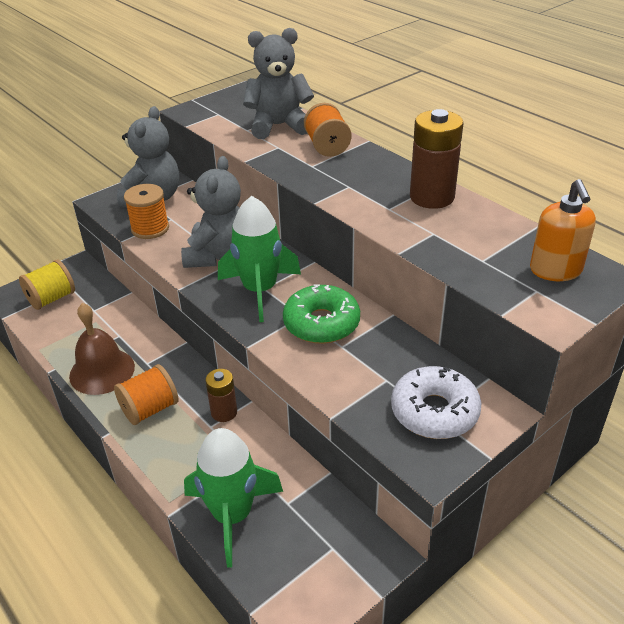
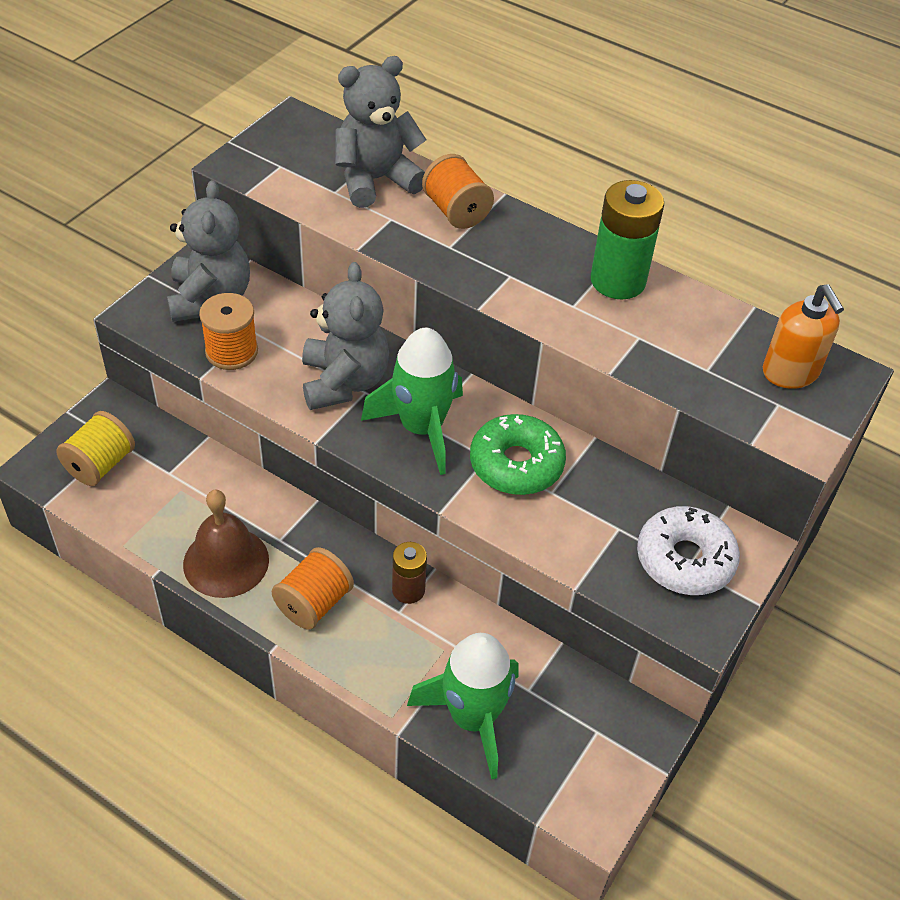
camera: 20 degrees left, 10 degrees up
brown battery [410,109,463,209] -> green battery [591,180,664,300]

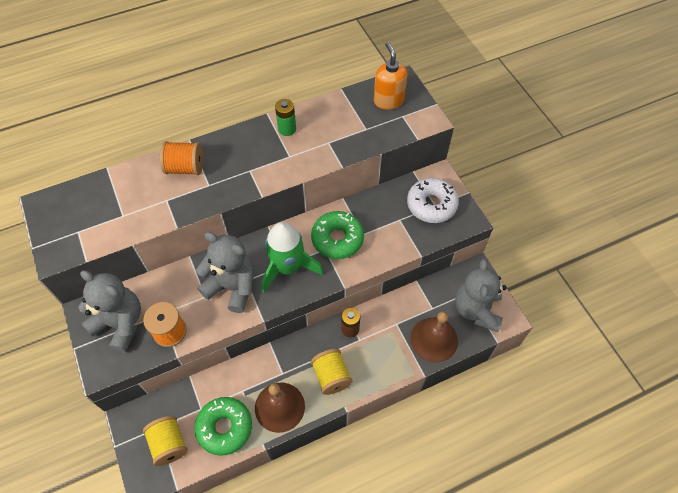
camera: 55 degrees left, 10 degrees up
orange spool [271,547,354,630] -> yellow spool [311,349,353,395]
grey teddy bear [335,56,426,208] -> grey teddy bear moved to [455,259,507,332]
green rocket [407,633,519,779] -> brown bell [410,311,458,362]
green battery [591,180,664,300] -> green battery [275,99,296,136], size x0.57
orange soap dispenser [763,284,844,389] -> orange soap dispenser turned 120 degrees counterclockwise [374,42,408,110]
none -> green donut [194,397,252,456]

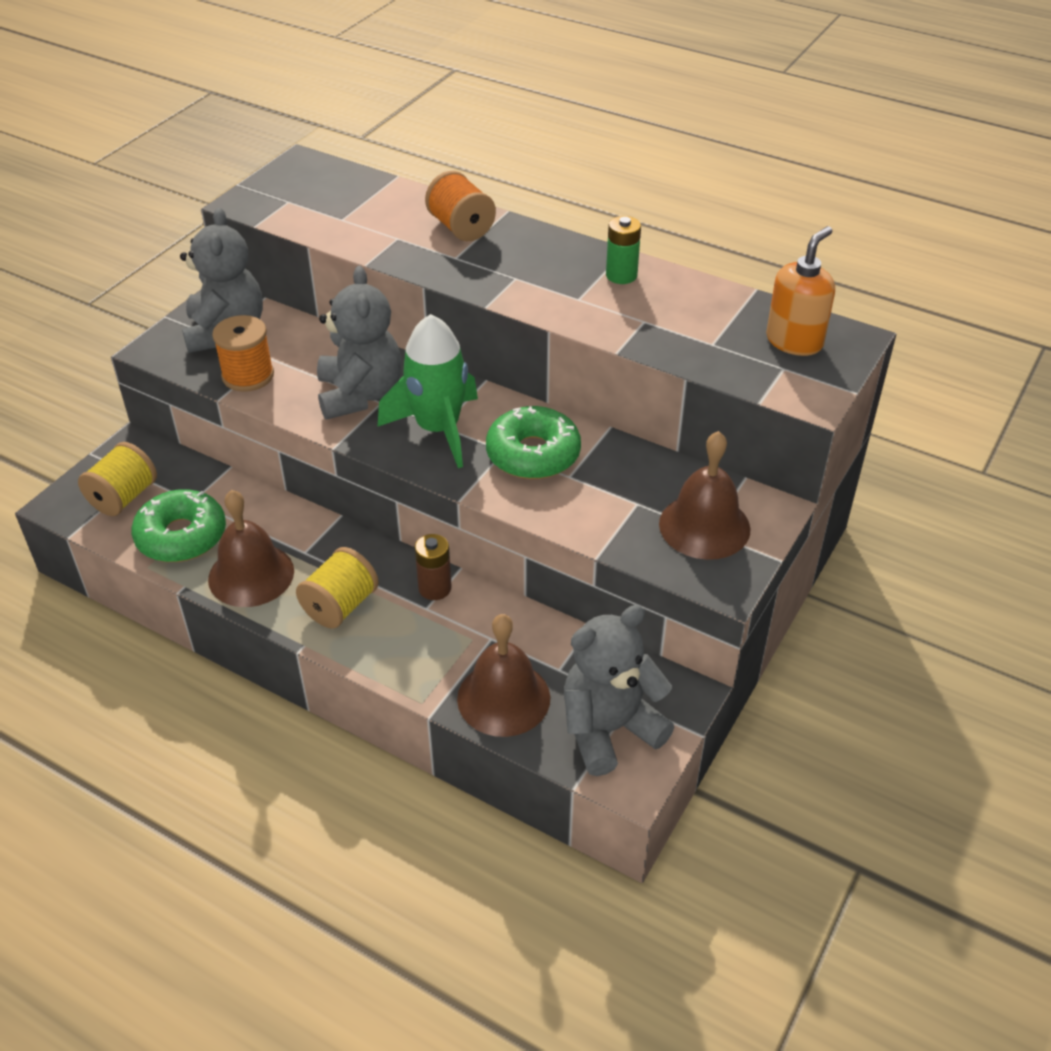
camera: 55 degrees right, 15 degrees down
white donut [407,178,459,223] -> brown bell [659,431,751,560]

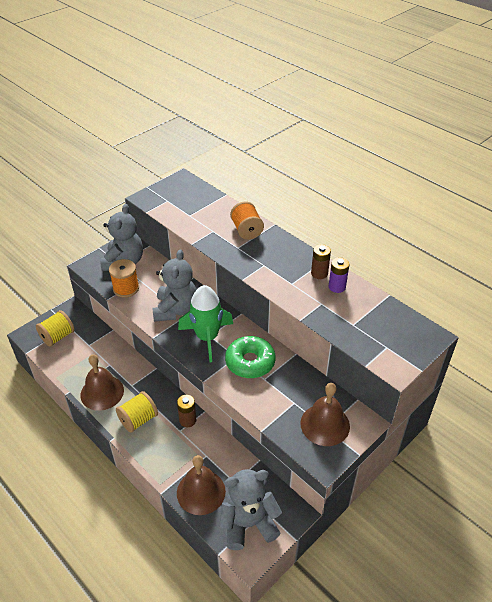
camera: 15 degrees right, 0 degrees up
green donut [131,489,226,562] -> none
green battery [606,216,641,284] -> brown battery [311,244,331,279]
orange soap dispenser [766,226,835,356] -> none
none -> purple battery [329,257,349,293]

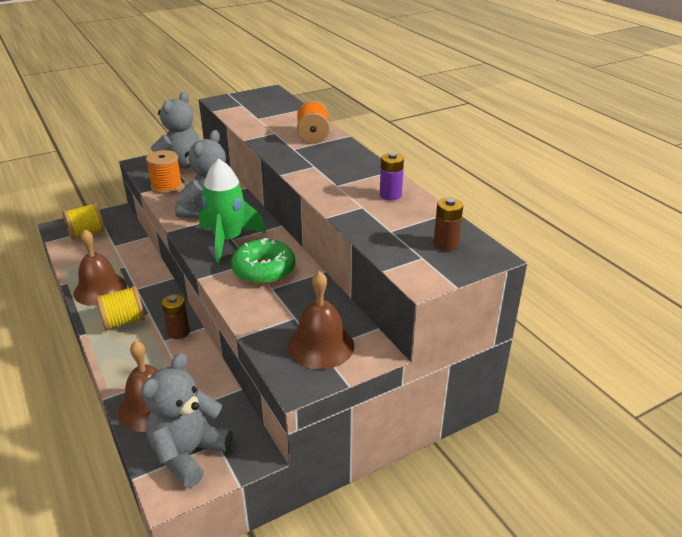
camera: 15 degrees right, 10 degrees down
grey teddy bear [219,469,282,550] -> grey teddy bear turned 60 degrees counterclockwise [141,353,233,488]
brown battery [311,244,331,279] -> brown battery moved to [433,198,463,251]

